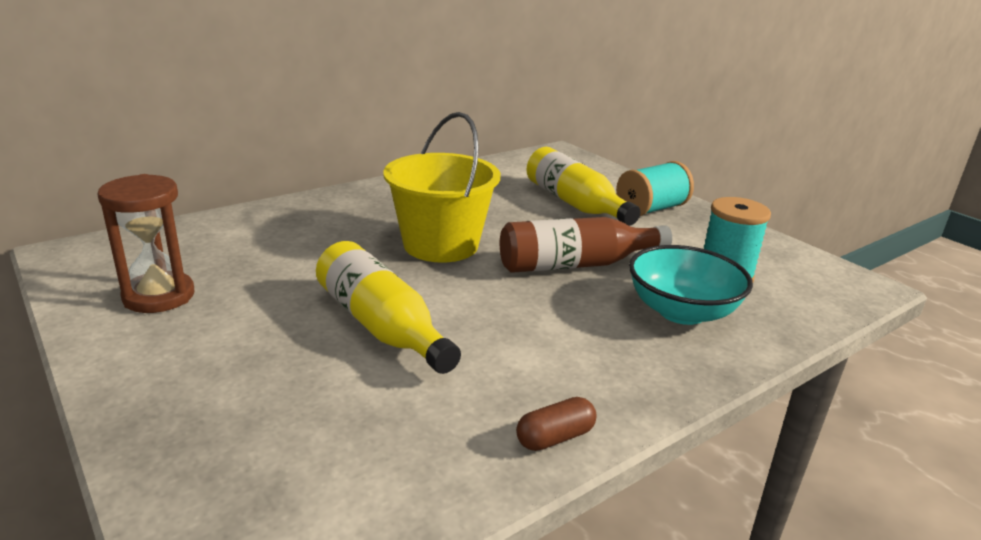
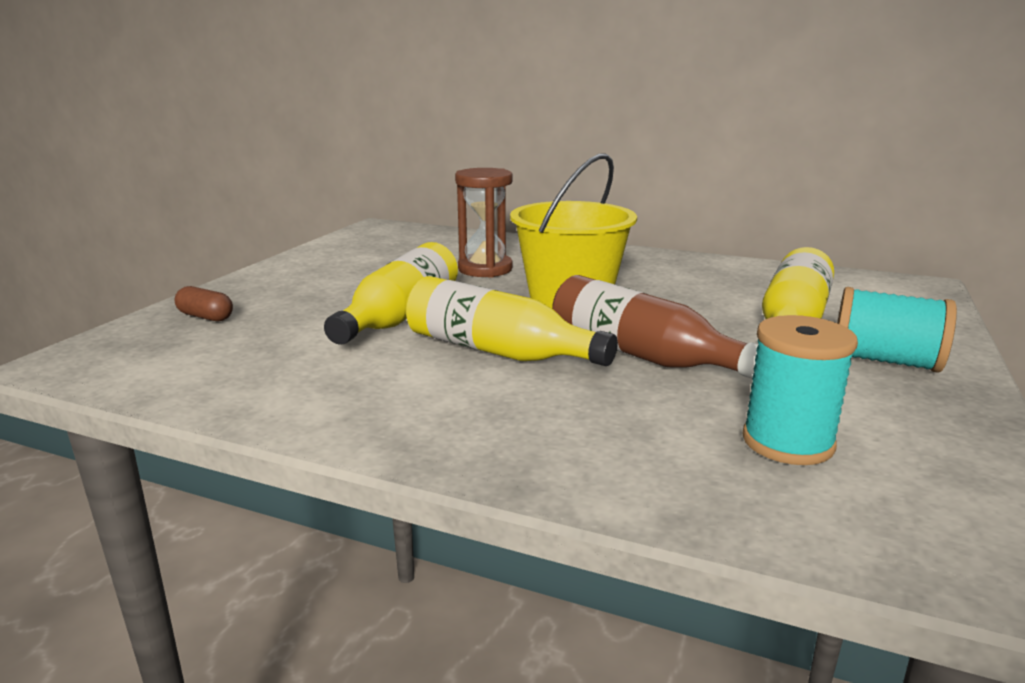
camera: 60 degrees right, 5 degrees down
brown hourglass [97,174,194,313] -> brown hourglass moved to [455,168,513,278]
brown capsule [516,397,596,451] -> brown capsule moved to [175,286,233,321]
turquoise bowl [629,245,753,325] -> none
none -> yellow bottle [406,276,618,366]

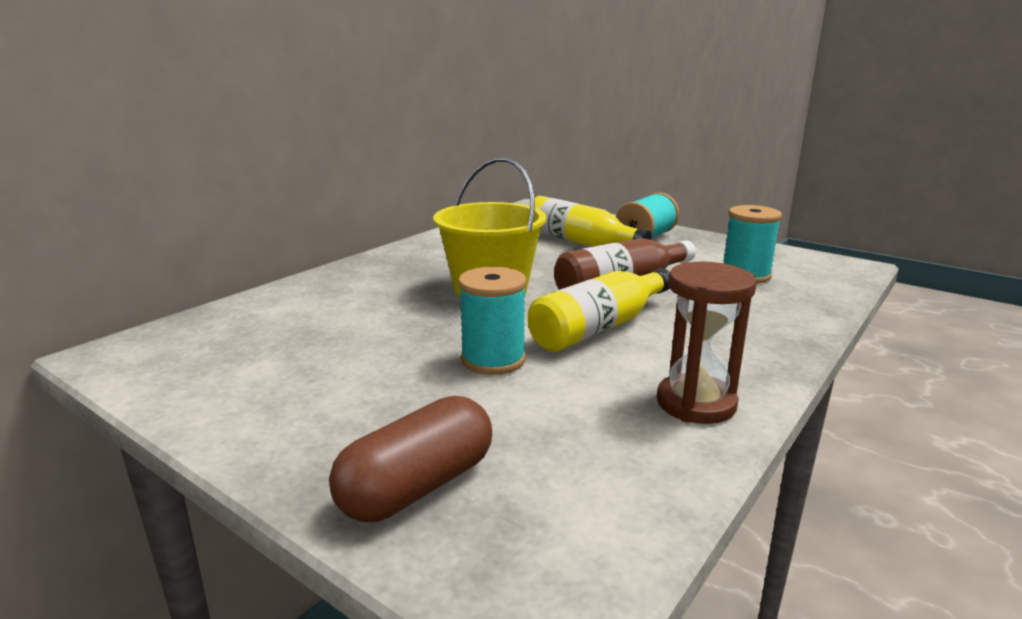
camera: 75 degrees left, 0 degrees up
brown capsule [175,286,233,321] -> brown capsule [329,396,492,522], size x1.84
yellow bottle [324,242,458,345] -> turquoise spool [458,267,526,375]
brown hourglass [455,168,513,278] -> brown hourglass moved to [657,262,757,424]

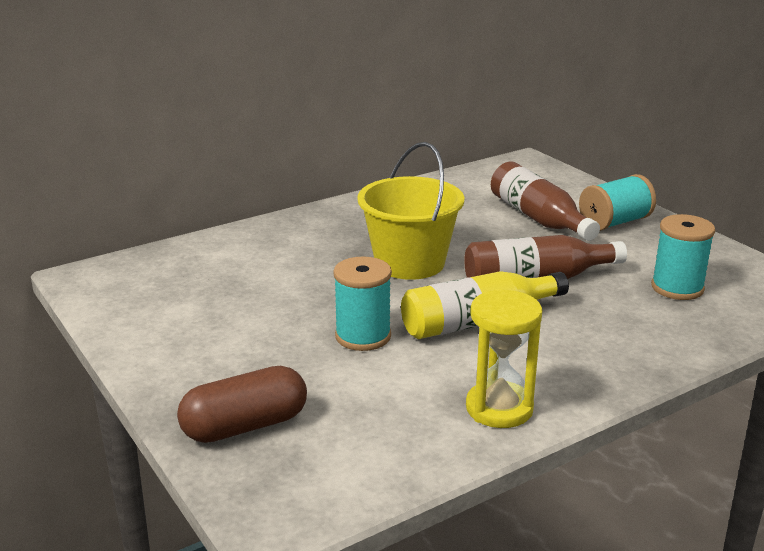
camera: 20 degrees right, 5 degrees up
yellow bottle [528,196,652,247] -> brown bottle [491,162,600,241]
brown hourglass [657,262,757,424] -> yellow hourglass [466,289,542,428]

